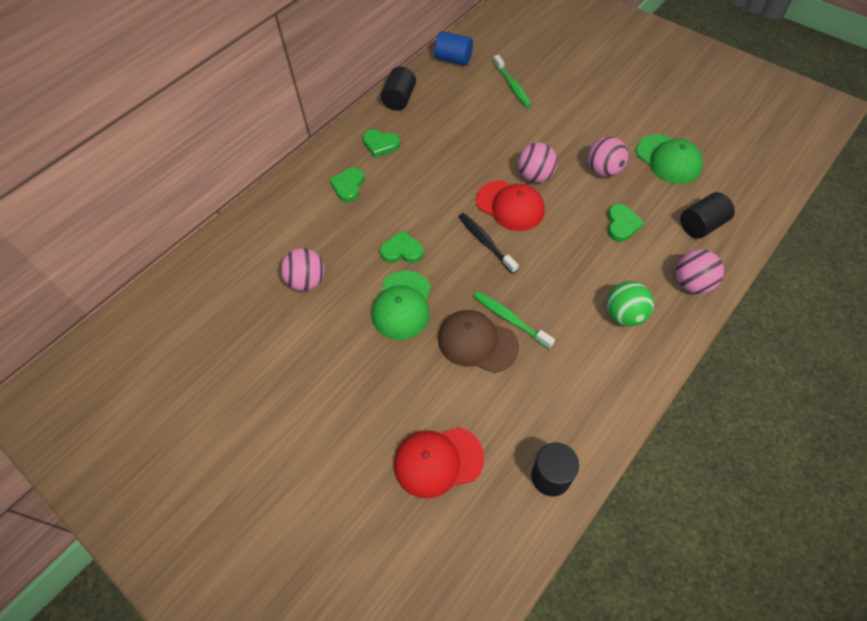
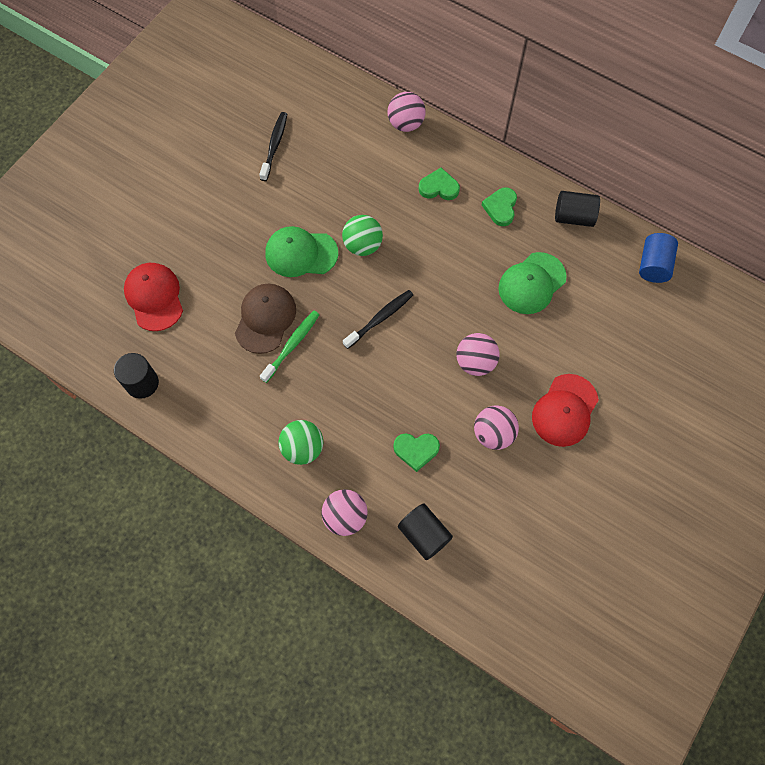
camera: 80 degrees right, 10 degrees up
pink ball [281,248,325,291] -> pink ball moved to [388,92,426,132]
green heart [380,231,424,263] -> green ball [342,215,383,256]
red cap [476,180,545,231] -> red cap moved to [532,374,599,447]
green toothbrush [493,55,532,107] -> none
green cap [636,134,703,184] -> green cap moved to [498,252,567,314]
none -> black toothbrush [259,112,287,181]

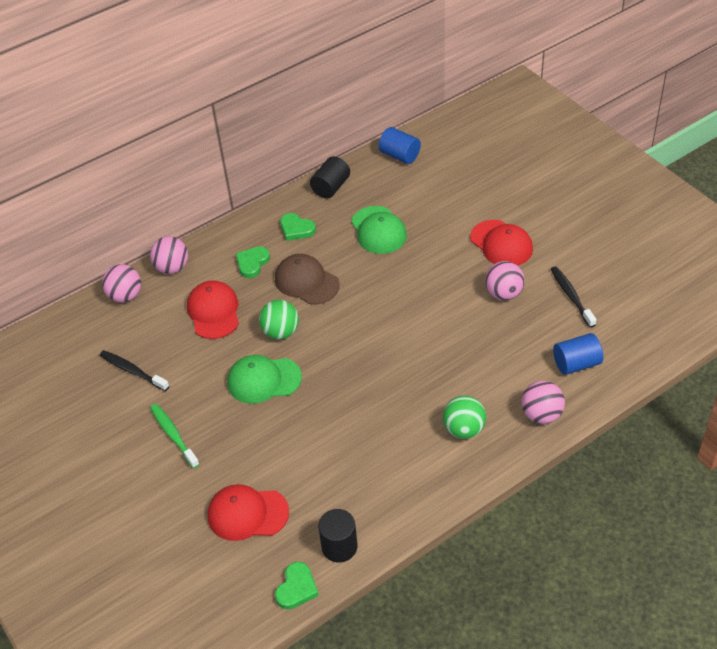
camera: 65 degrees left, 20 degrees down
brown cap [235,284,296,354] -> brown cap moved to [275,254,340,305]
green toothbrush [260,311,320,383] -> green toothbrush moved to [150,404,200,469]
green cap [265,226,338,277] -> green cap turned 60 degrees clockwise [227,355,302,404]
black toothbrush [343,290,413,349] -> black toothbrush moved to [551,266,597,328]
green heart [393,433,440,472] -> green heart moved to [275,562,319,610]
black cylinder [398,503,453,560] -> blue cylinder [553,333,603,375]
pink ball [456,333,500,376] -> pink ball moved to [102,264,141,303]
none -> red cap [187,280,239,339]

